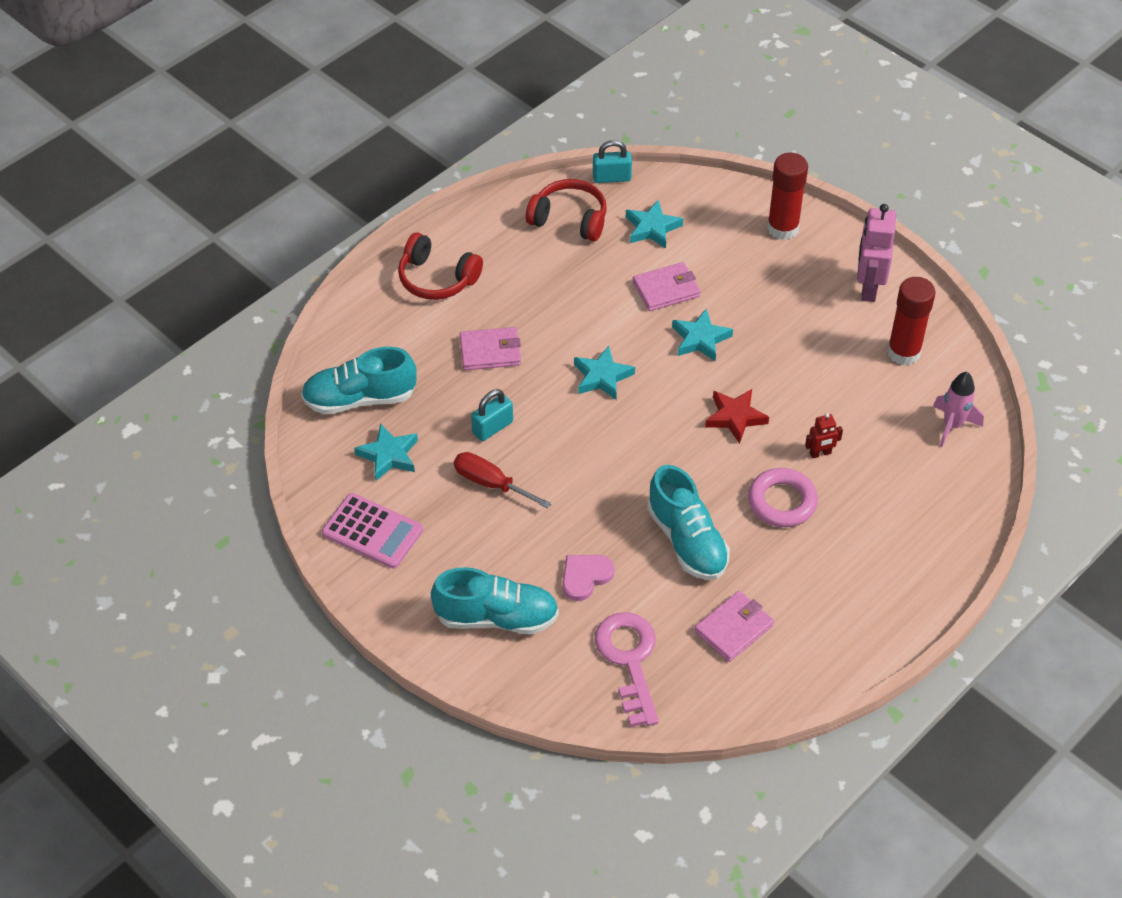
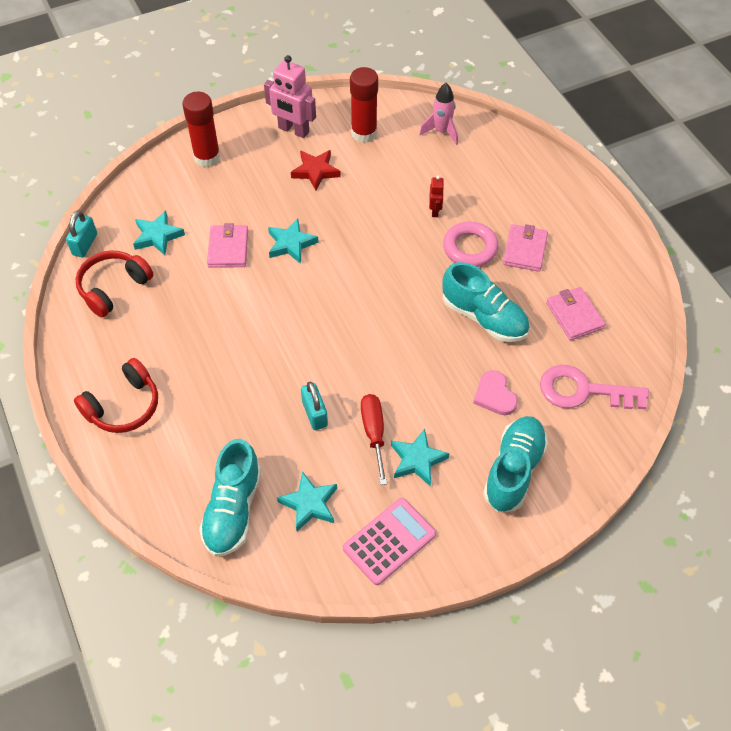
camera: 70 degrees left, 5 degrees up
red screwdriver [454,452,552,509] -> red screwdriver turned 120 degrees clockwise [361,394,387,485]
pink wallet [460,327,521,370] -> pink wallet moved to [503,224,548,272]
turquoise star [574,346,635,400] -> turquoise star moved to [391,429,450,486]
turquoise shoe [647,465,730,580] -> turquoise shoe turned 45 degrees clockwise [442,262,530,342]
red star [705,389,769,444] -> red star moved to [291,150,341,190]

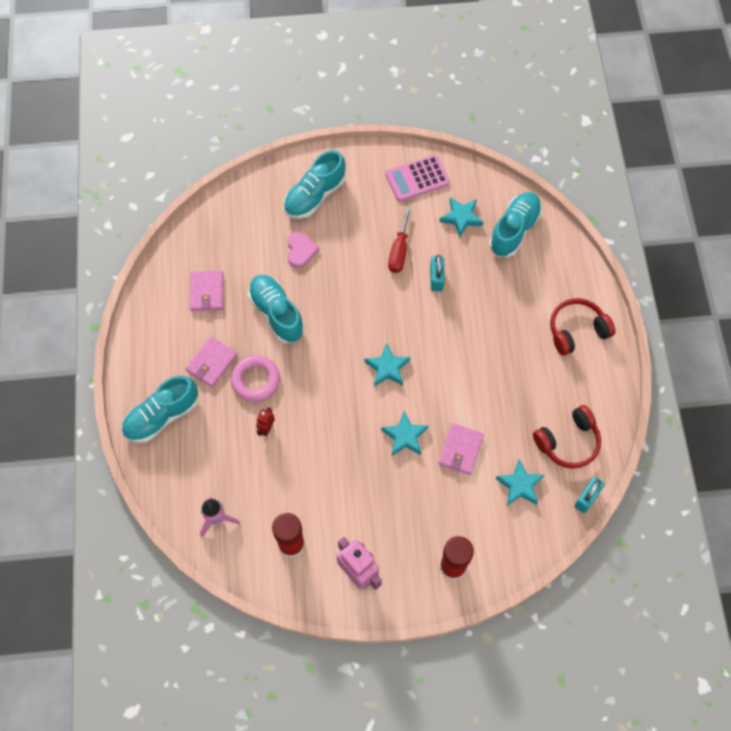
camera: 160 degrees left, 10 degrees up
red star [291,150,341,190] -> none
turquoise star [391,429,450,486] -> turquoise star moved to [364,343,411,387]
pink key [540,365,649,409] -> none
none -> turquoise shoe [121,376,198,443]

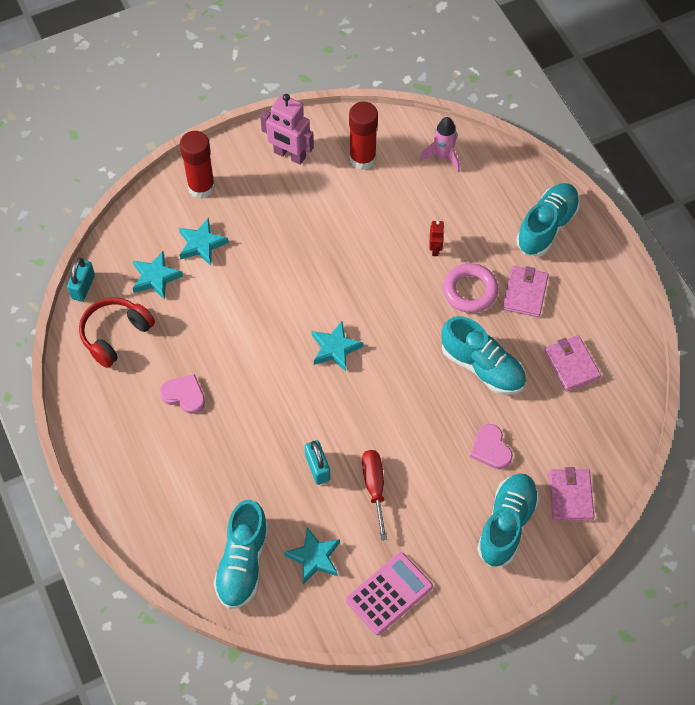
camera: 160 degrees right, 5 degrees down
turquoise star [381,411,428,456] -> turquoise star moved to [179,218,229,266]
pink wallet [438,423,484,475] -> pink wallet moved to [549,467,594,521]
red headphones [550,298,615,356] -> none
none -> pink heart [160,374,205,414]

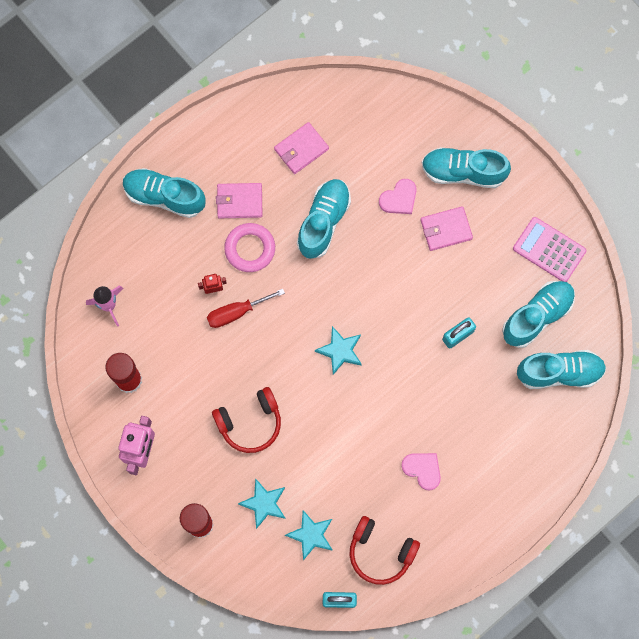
camera: 105 degrees left, 15 degrees up
pink heart [160,374,205,414] -> pink heart turned 120 degrees clockwise [401,453,441,490]
turquoise star [284,527,340,584] -> turquoise shoe [502,281,575,348]
red screwdriver [362,450,387,540] -> red screwdriver moved to [207,289,285,328]
pink wallet [549,467,594,521] -> pink wallet moved to [420,206,473,251]
none -> red headphones [212,387,281,453]

